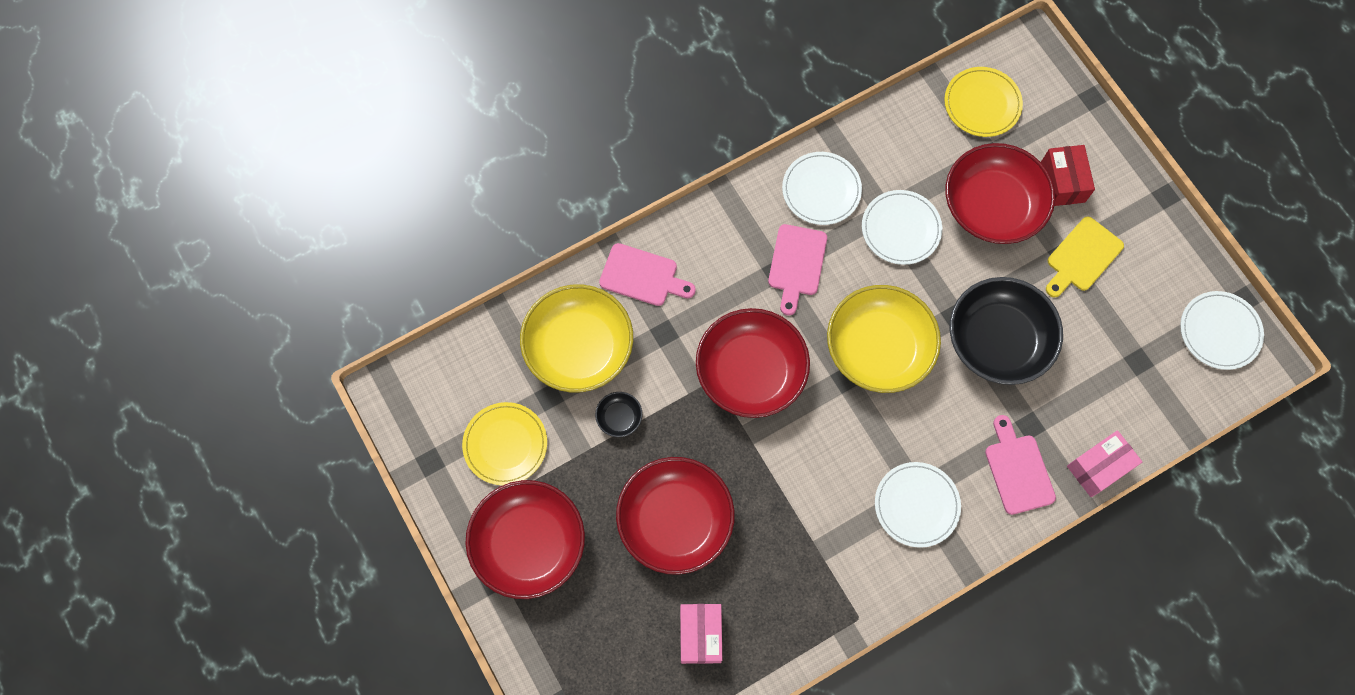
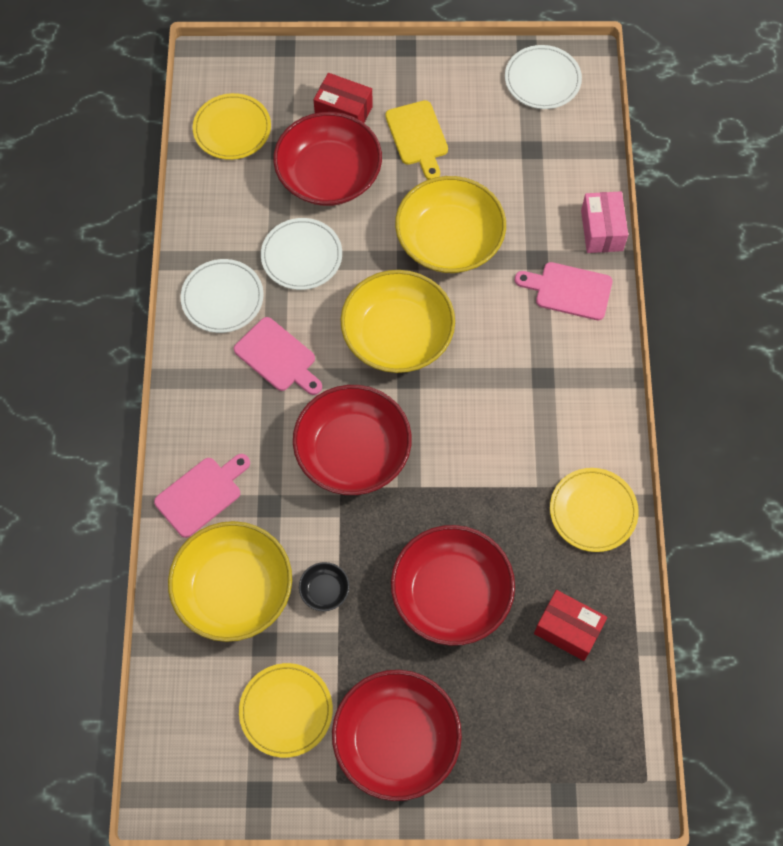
camera: 60 degrees left, 5 degrees down
pink box [680,604,722,664] -> red box [534,590,607,661]
white plate [875,462,961,548] -> none
black bowl [950,277,1063,385] -> yellow bowl [395,176,506,273]
none -> yellow plate [550,468,639,552]

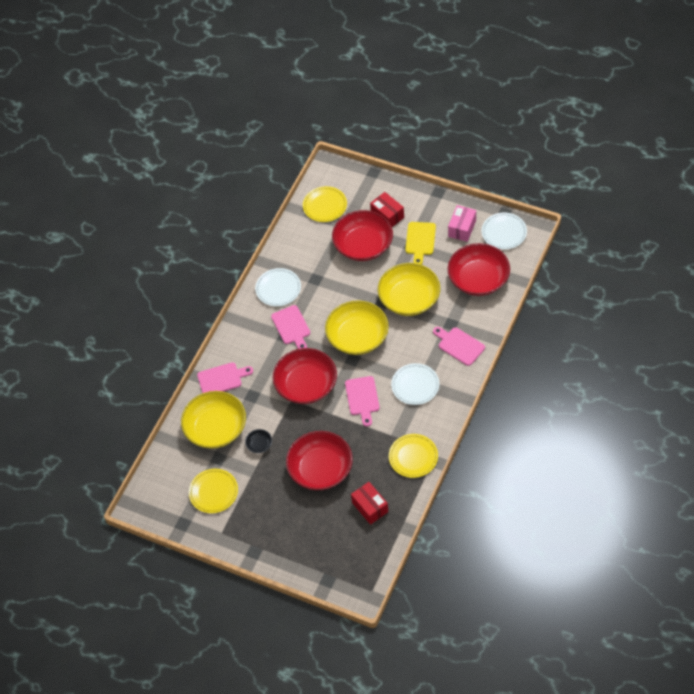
camera: 30 degrees right, 10 degrees down
white plate [261,218,342,290] -> white plate moved to [391,363,439,405]
red bowl [332,670,462,801] -> red bowl moved to [447,243,510,296]
pink box [581,191,628,253] -> pink box moved to [448,205,476,242]
none -> pink cutting board [345,376,380,427]

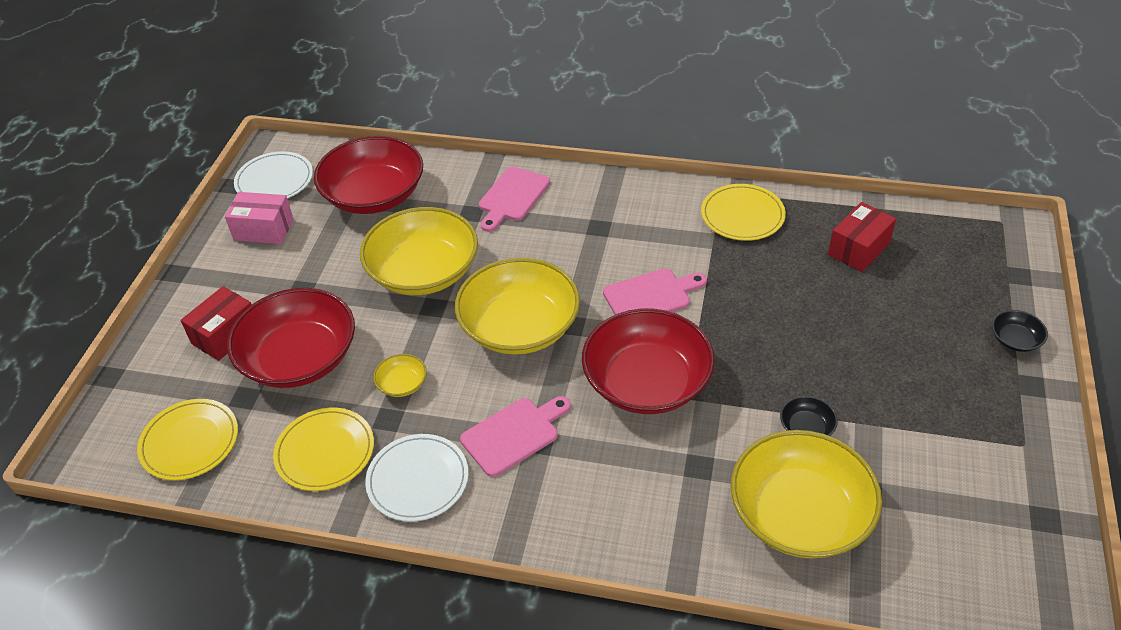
camera: 105 degrees left, 10 degrees down
yellow plate [189,469,238,513] -> yellow plate moved to [273,408,374,491]
pink cutting board [197,362,253,393] -> none
red bowl [286,431,353,490] -> none
white plate [391,363,439,405] -> none
yellow cutting board [405,222,436,265] -> none
none -> yellow bowl [373,354,427,397]
none -> black bowl [992,310,1048,352]

